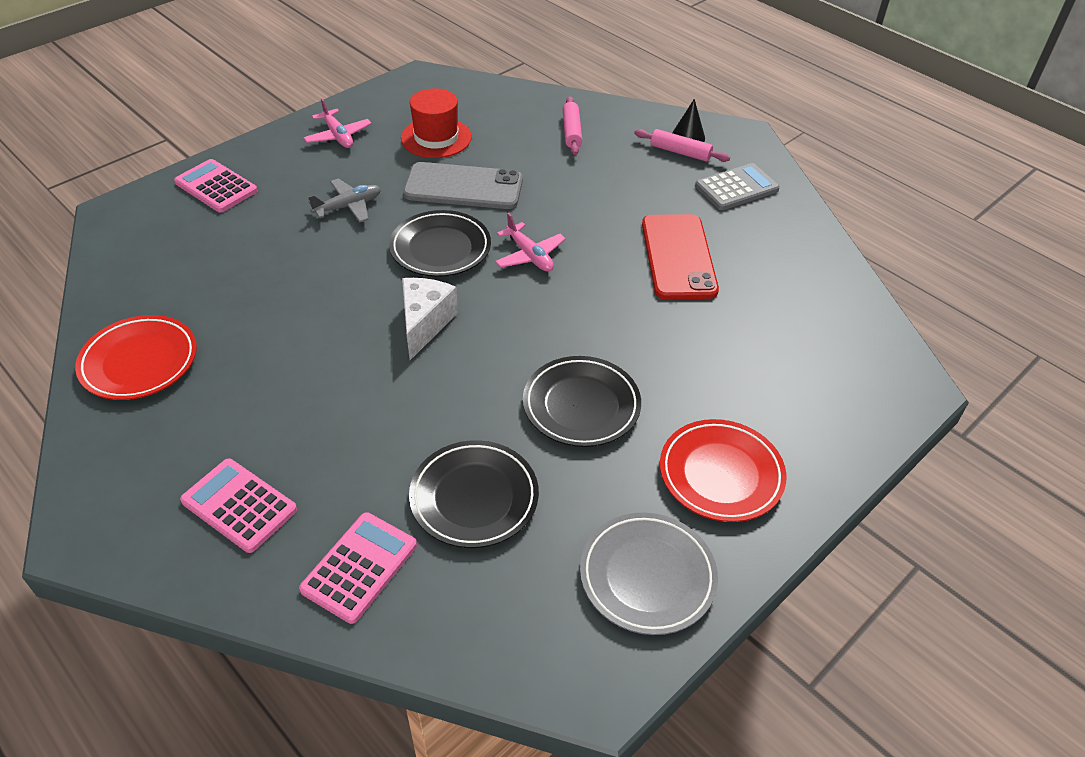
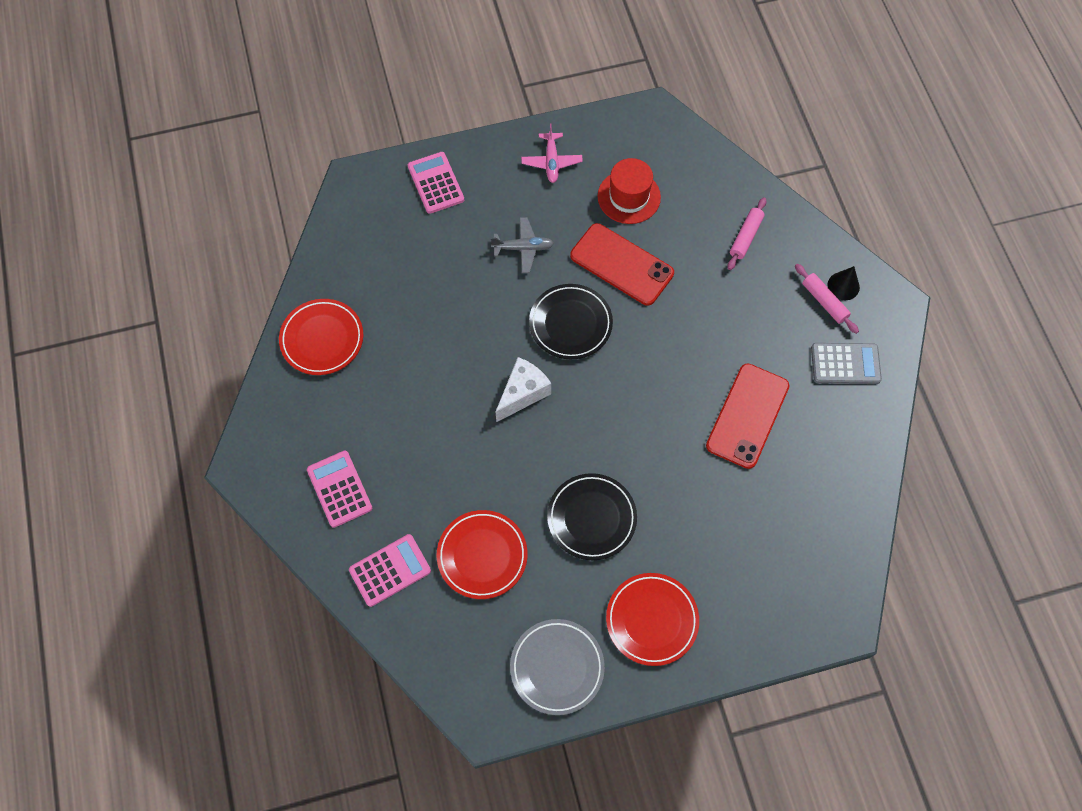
camera: 30 degrees right, 20 degrees up
grey phone [403,162,523,209] -> red phone [570,223,674,306]
black plate [409,440,539,548] -> red plate [437,510,528,599]
pink plane [495,213,566,272] -> none

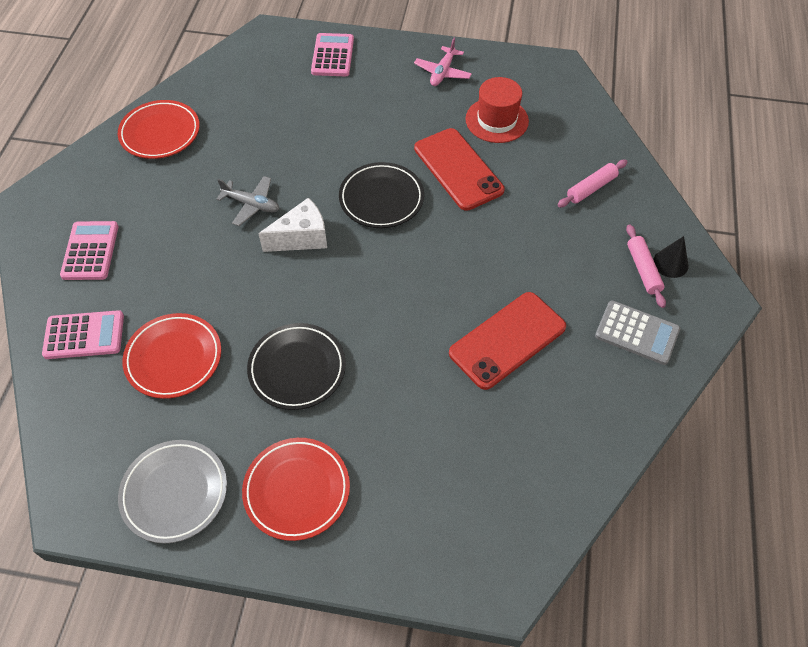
camera: 25 degrees right, 10 degrees down
grey plane [491,217,554,273] -> grey plane moved to [216,176,279,226]

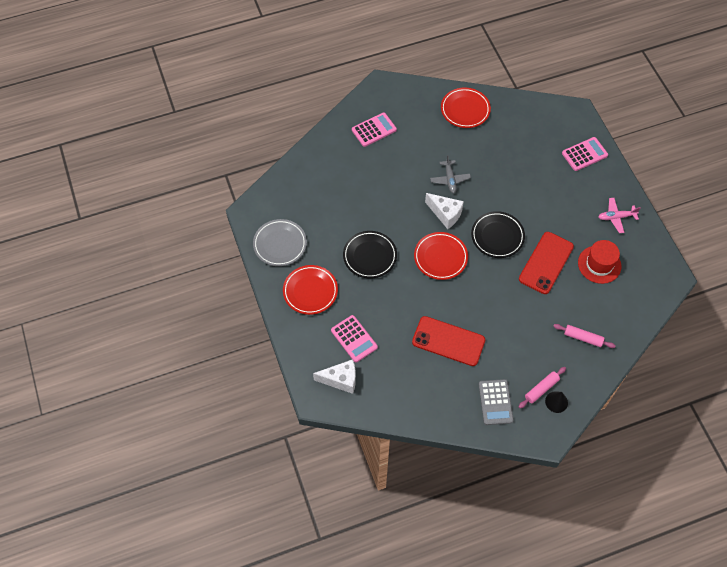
camera: 60 degrees right, 5 degrees up
pink calculator [42,310,124,359] -> pink calculator moved to [331,315,378,362]
red plate [122,313,221,399] -> red plate moved to [414,232,468,280]
none -> white cheese [313,359,356,394]

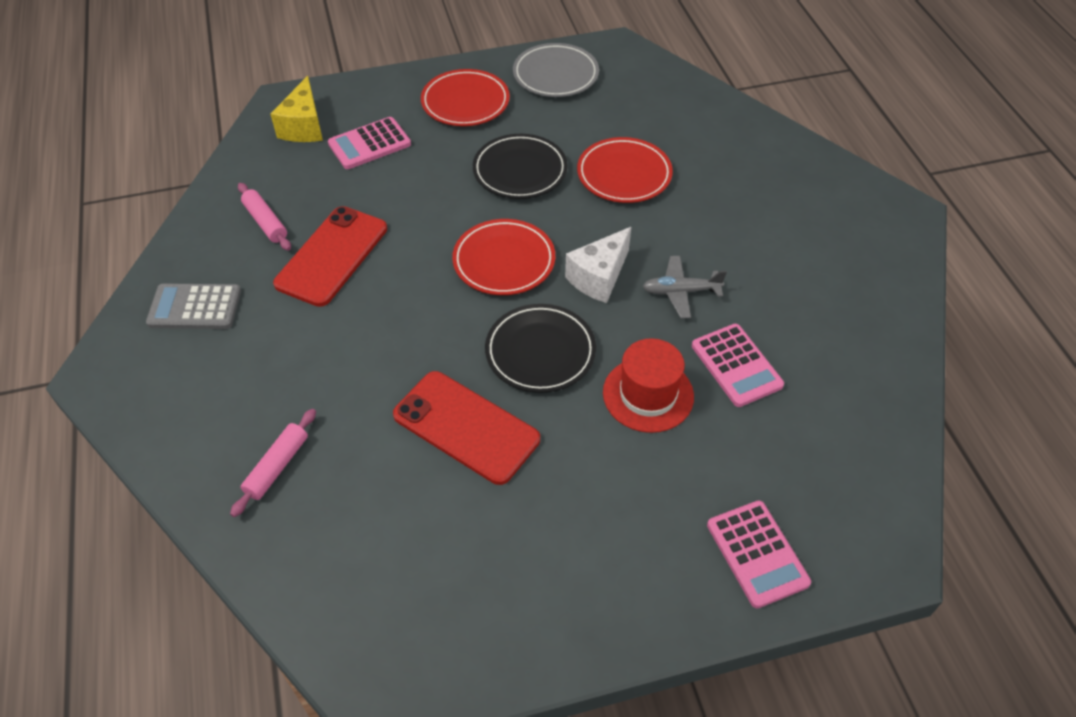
camera: 95 degrees right, 10 degrees down
white cheese [313,359,356,394] -> yellow cheese [270,76,323,142]
pink calculator [352,112,397,147] -> pink calculator moved to [692,324,784,407]
red plate [441,87,491,128] -> red plate moved to [577,137,673,203]
pink rolling pin [519,367,566,408] -> pink rolling pin moved to [238,183,291,251]
black cone [545,391,568,413] -> none
red hat [578,240,622,284] -> red hat moved to [603,338,694,433]
pink plane [598,198,641,233] -> none

